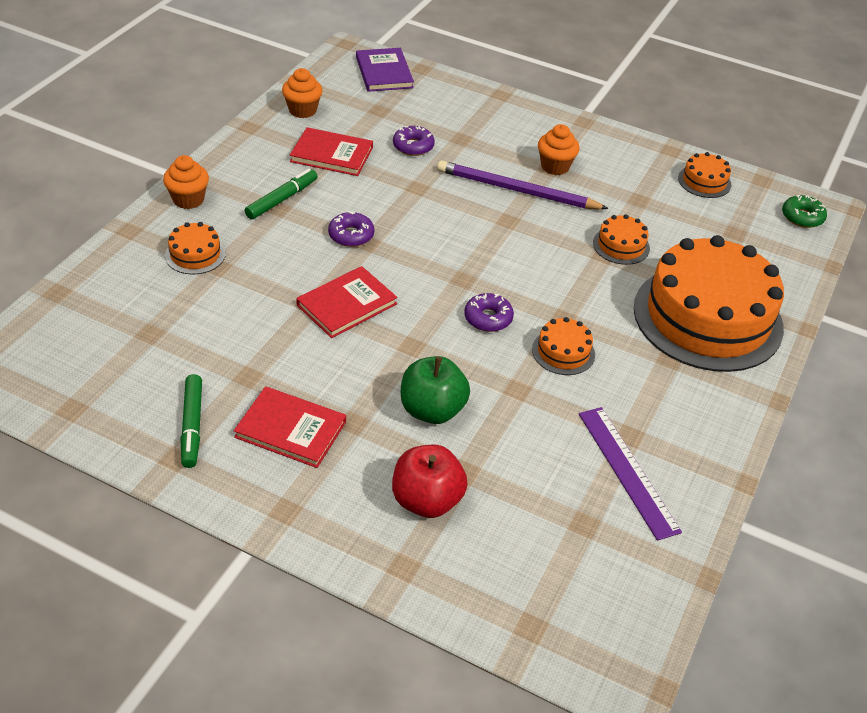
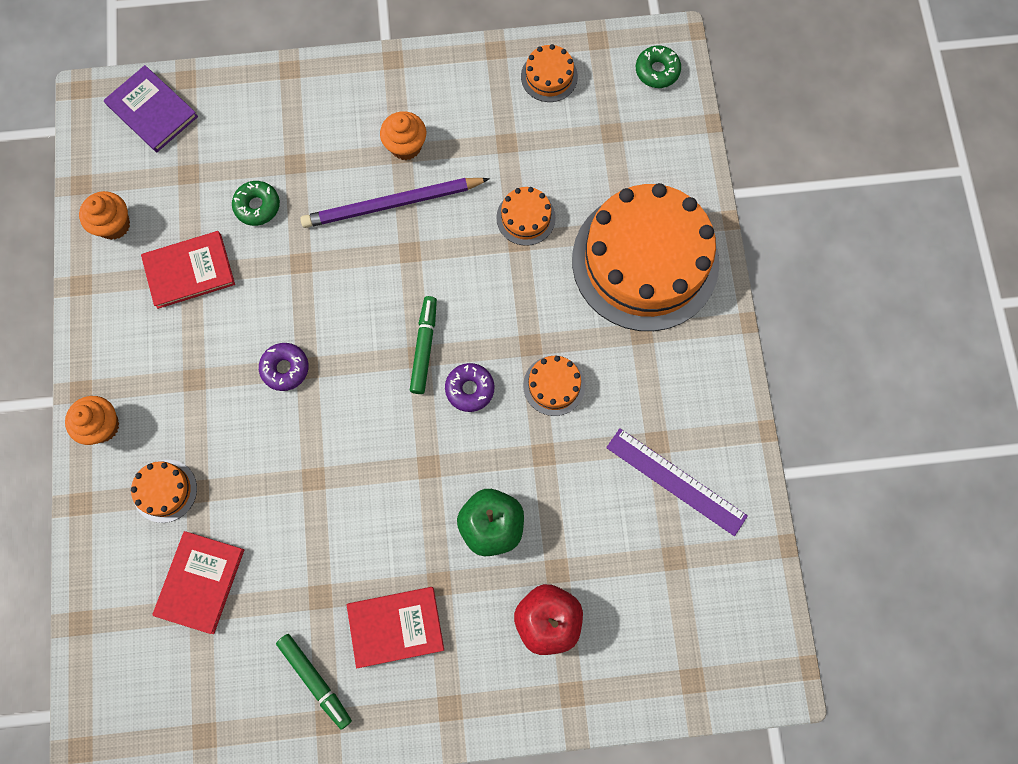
camera: 30 degrees left, 30 degrees up
green marker [245,169,318,219] -> green marker moved to [410,296,437,394]
red book [296,266,397,338] -> red book moved to [152,531,244,634]
purple donut [393,126,435,156] -> green donut [232,181,280,226]

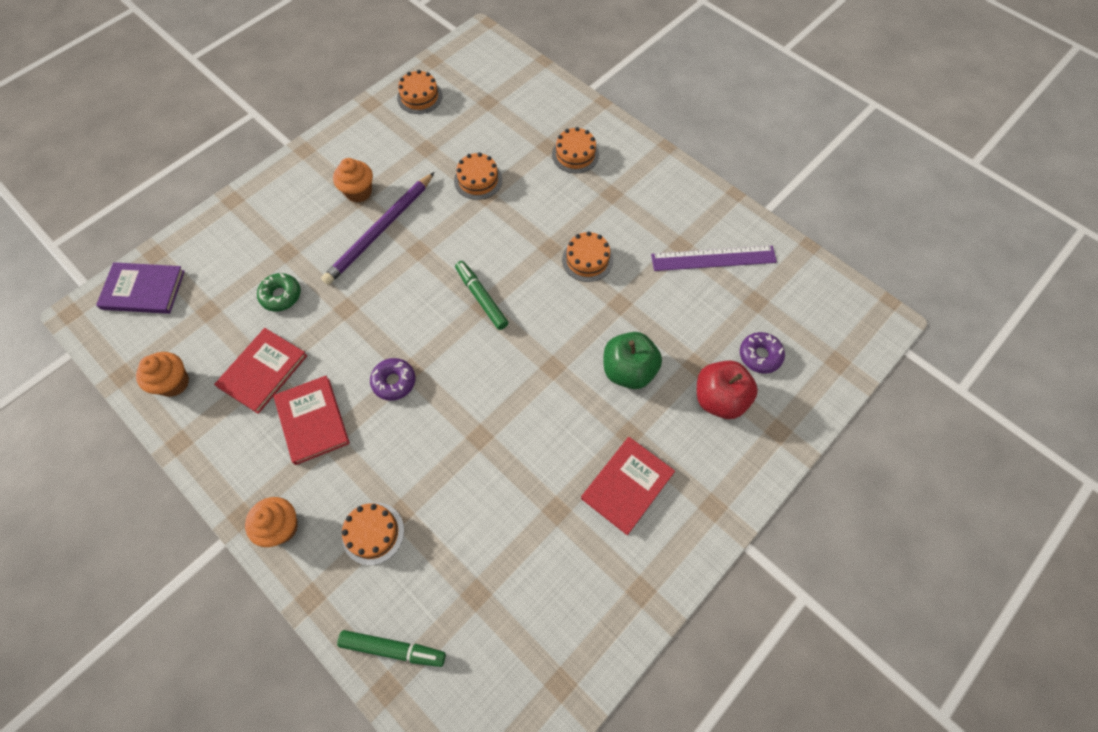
camera: 40 degrees left, 10 degrees down
red book [152,531,244,634] -> red book moved to [273,376,350,465]
green marker [276,634,352,730] -> green marker moved to [337,630,446,667]
purple donut [445,363,494,412] -> purple donut moved to [740,332,785,373]
orange cake [572,183,719,331] -> orange cake [552,127,599,174], size x0.41
green donut [636,46,681,88] -> none

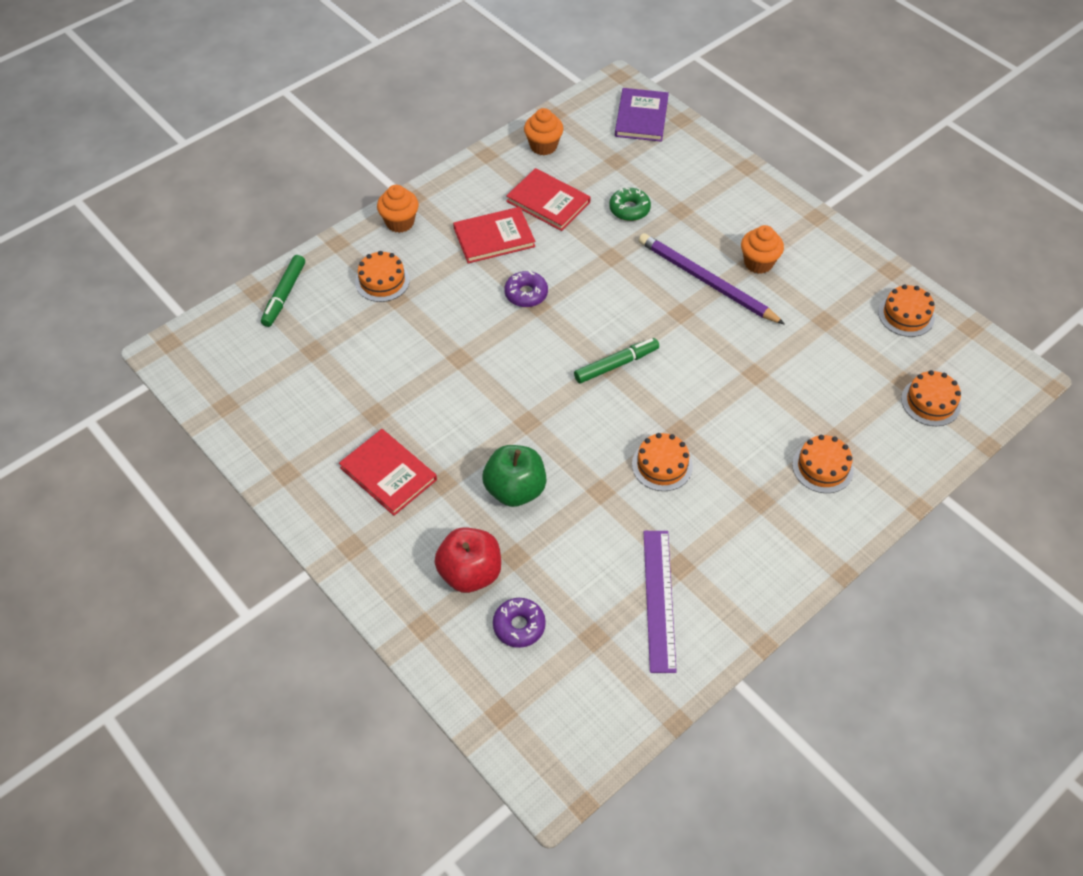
camera: 95 degrees right, 10 degrees down
orange cake [454,152,502,200] -> orange cake moved to [901,370,961,426]

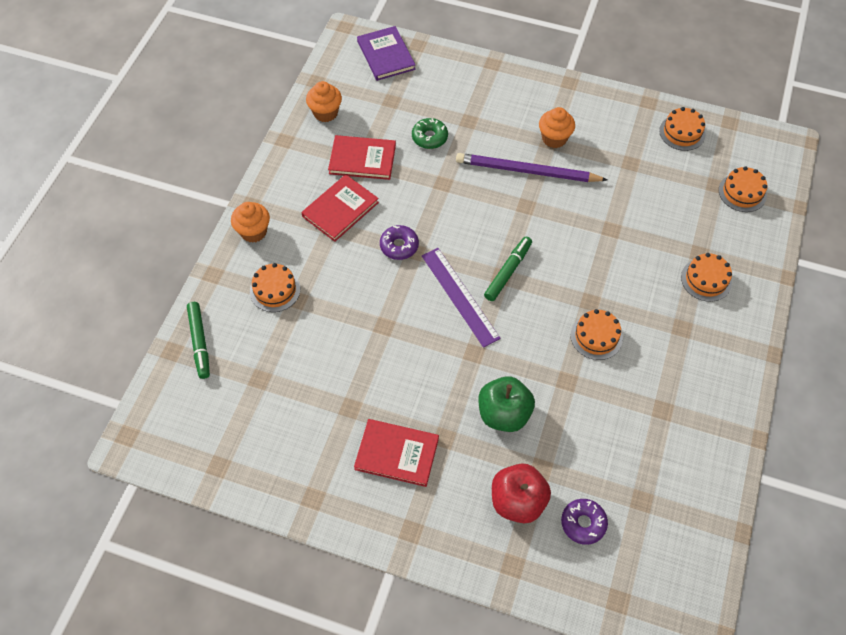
camera: 30 degrees left, 5 degrees up
purple ruler [644,531,677,673] -> purple ruler moved to [422,248,501,348]

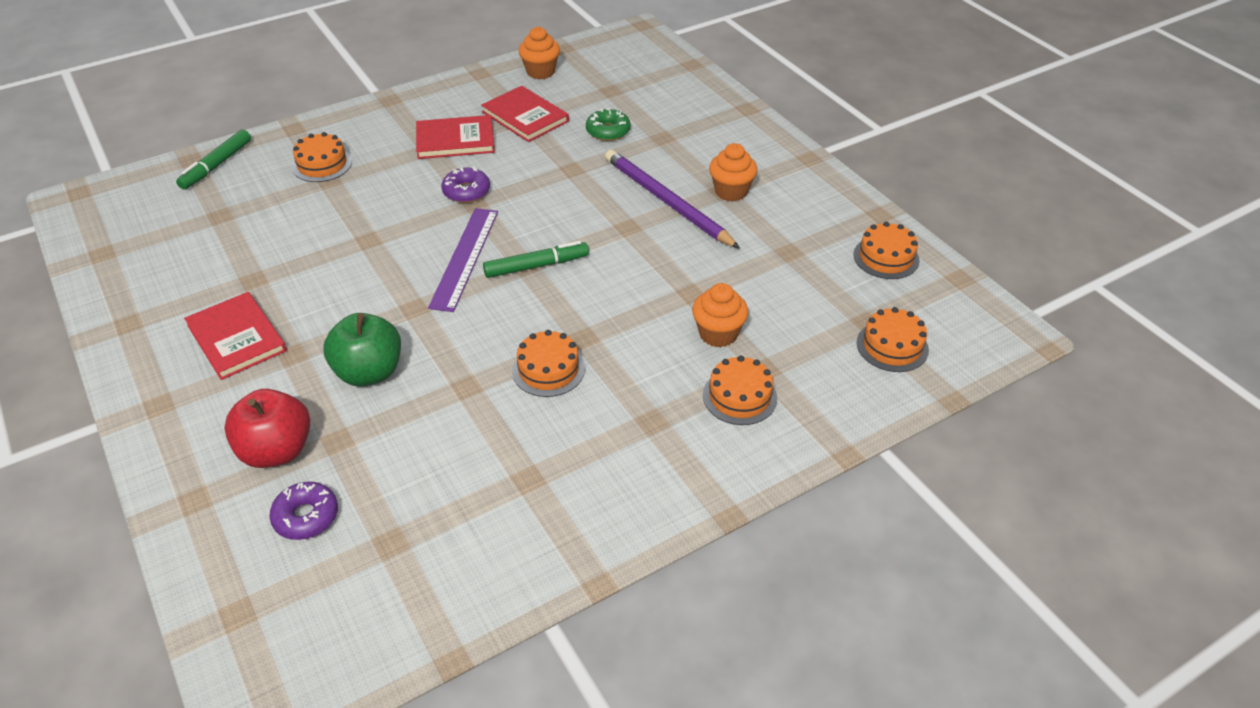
camera: 40 degrees right, 15 degrees down
orange cupcake [231,202,270,243] -> orange cupcake moved to [692,283,748,347]
purple book [357,26,416,81] -> none

